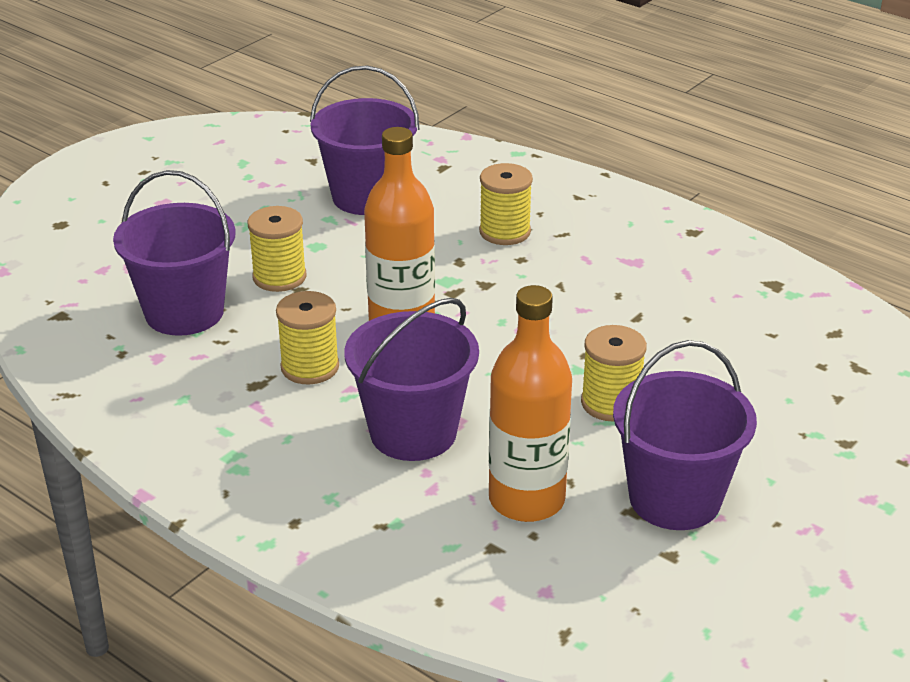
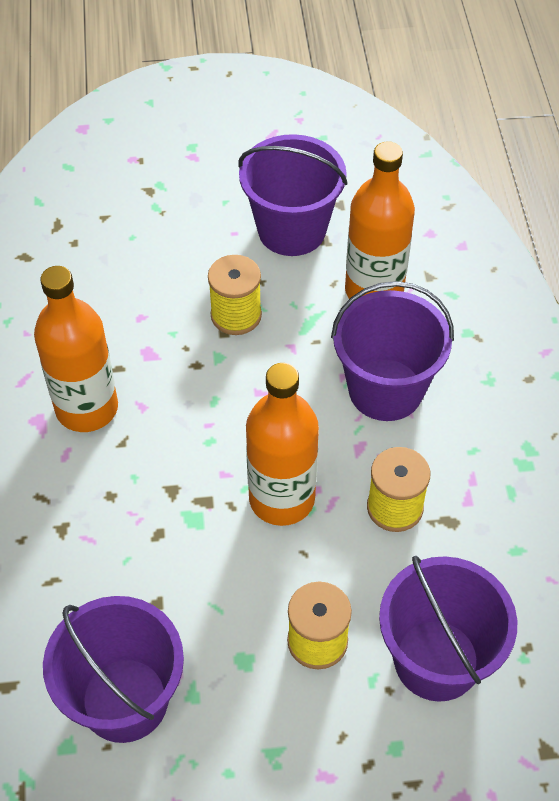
camera: 135 degrees left, 20 degrees up
yellow spool [479,163,533,245] -> none
none -> orange bottle [34,266,118,432]

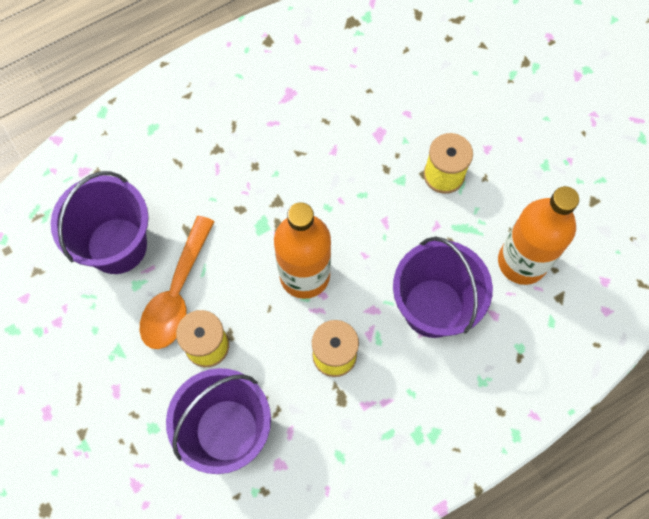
camera: 65 degrees right, 15 degrees up
orange bottle [34,266,118,432] -> none
purple bucket [238,134,348,256] -> none
none -> orange spoon [140,216,215,349]

